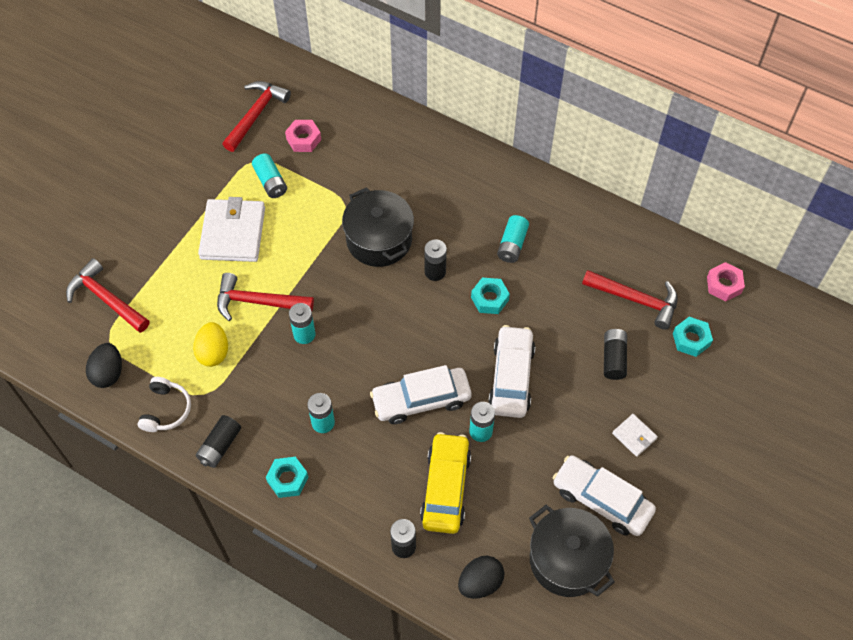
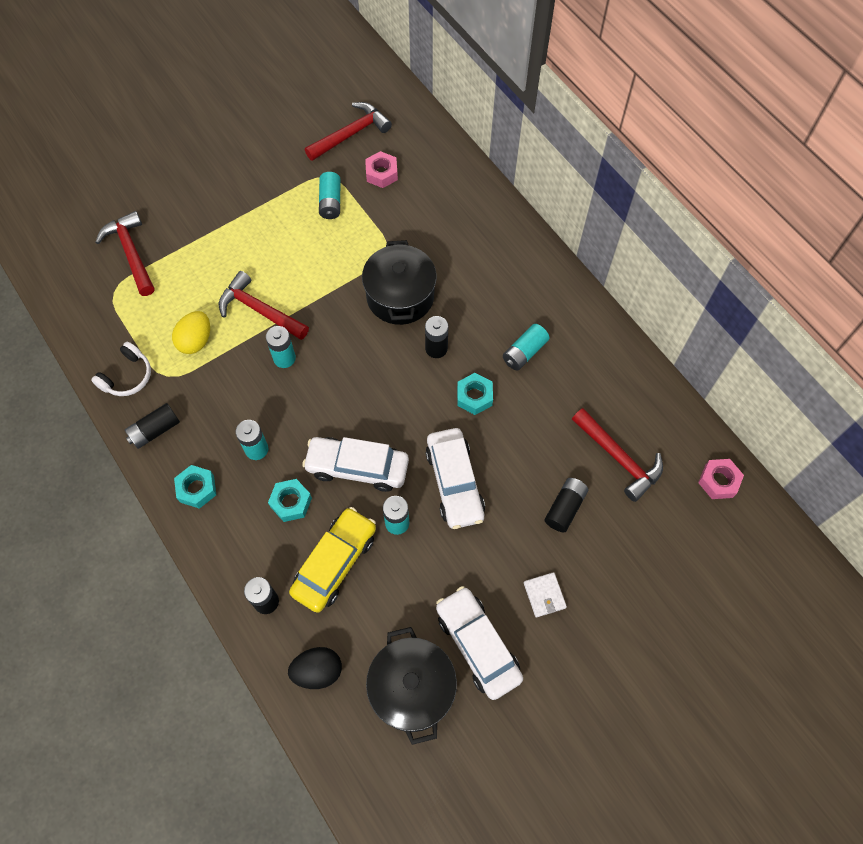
camera: 25 degrees right, 5 degrees up
black egg [86,343,122,388] -> none
white wallet [198,197,265,262] -> none
white car [488,325,535,418] -> white car turned 135 degrees clockwise [426,428,485,529]
turquoise nut [673,317,713,357] -> turquoise nut moved to [268,479,312,522]

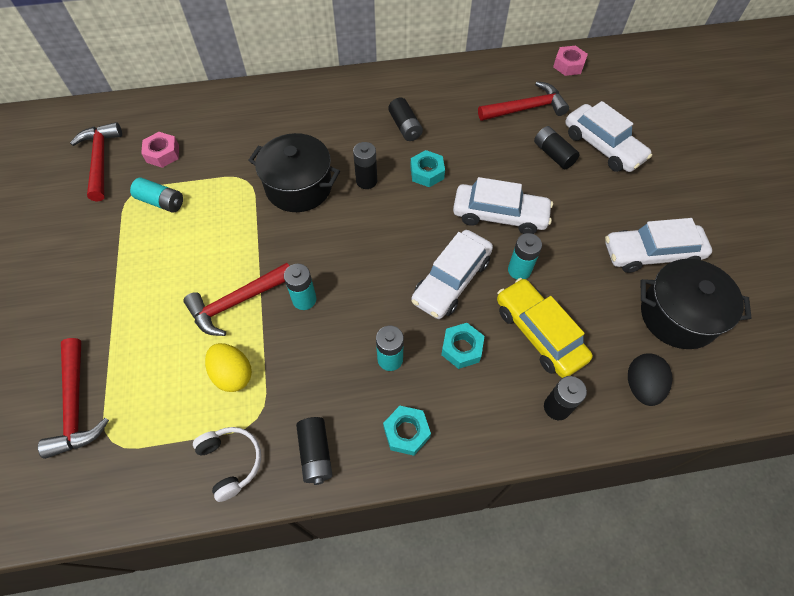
camera: 65 degrees left, 5 degrees down
red hammer [95,211,154,296] -> red hammer turned 105 degrees counterclockwise [38,338,109,459]
turquoise battery [503,324,549,371] -> black battery [388,98,423,141]
white wallet [524,572,567,617] -> none
none -> white car [565,101,652,172]

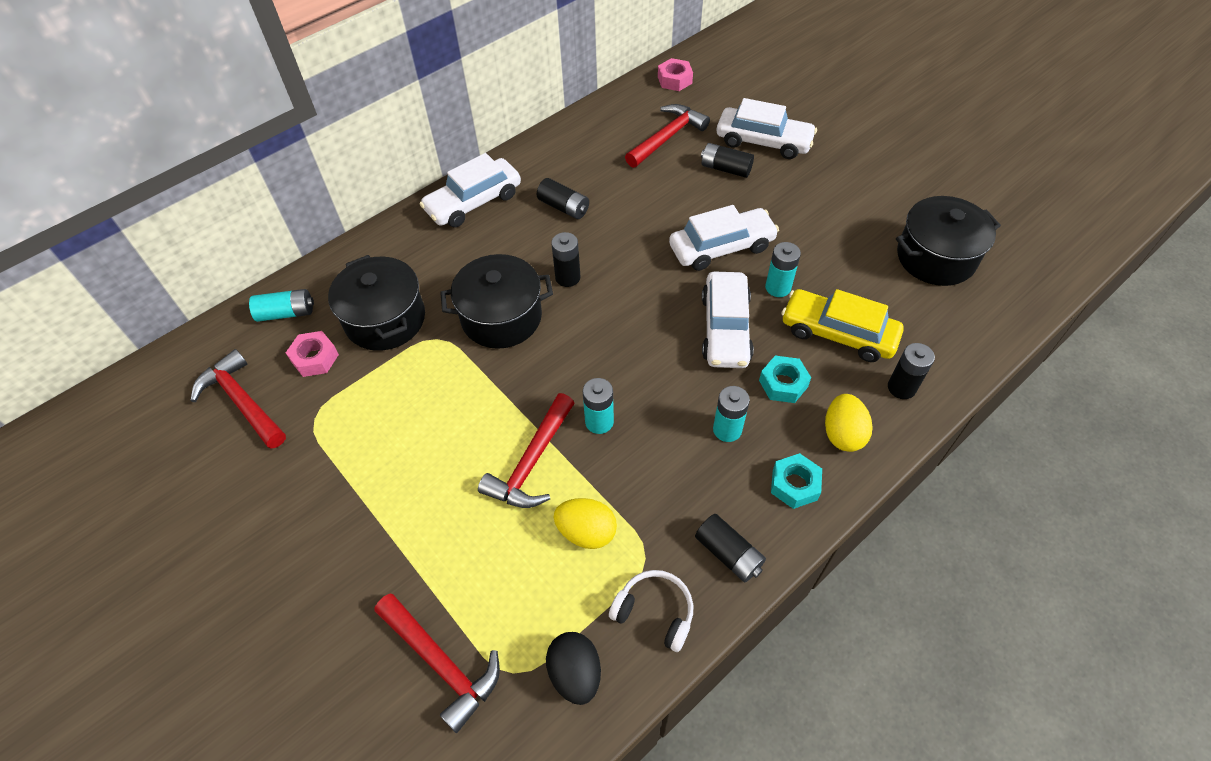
camera: 30 degrees left, 5 degrees down
turquoise battery [130,178,183,213] -> turquoise battery moved to [249,289,314,322]
turquoise nut [410,150,445,187] -> none
white car [605,218,712,273] -> white car moved to [420,153,521,227]
black egg [628,353,673,406] -> black egg moved to [546,632,601,705]
none -> black pot [328,255,425,351]
none -> yellow egg [825,394,872,452]

